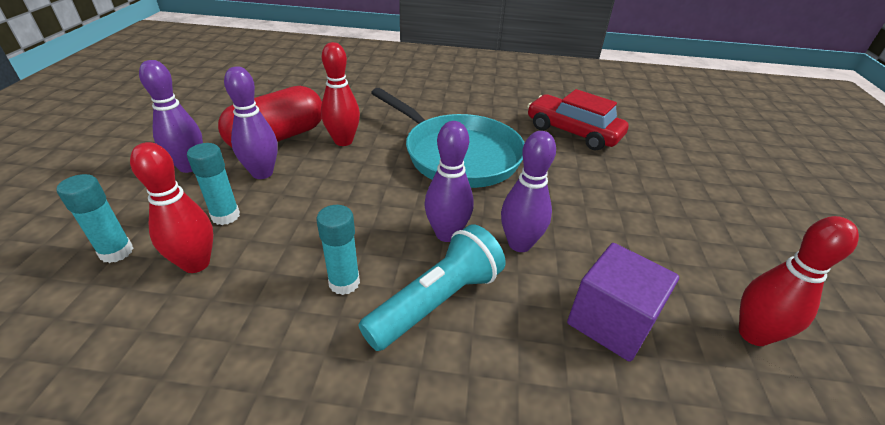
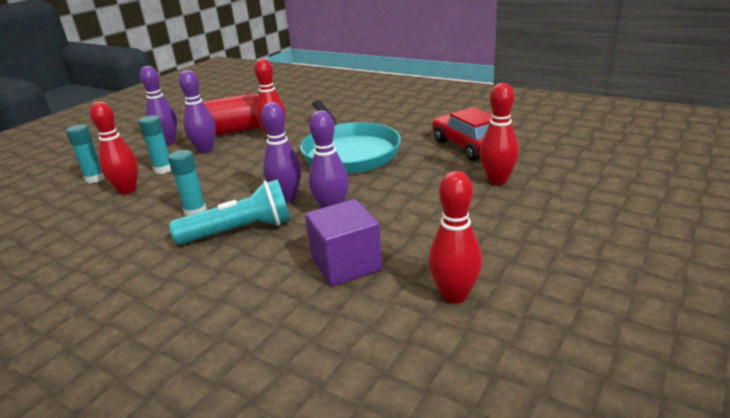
camera: 30 degrees right, 10 degrees down
none -> red bowling pin [480,83,519,185]

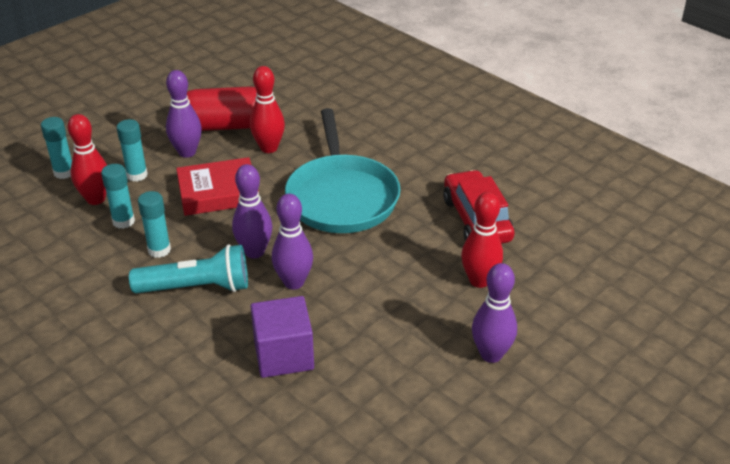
camera: 10 degrees right, 10 degrees up
purple bowling pin [140,66,177,145] -> purple bowling pin moved to [472,263,517,363]
red bowling pin [429,171,482,304] -> none
none -> turquoise glue stick [101,164,135,229]
none -> red book [176,157,259,216]

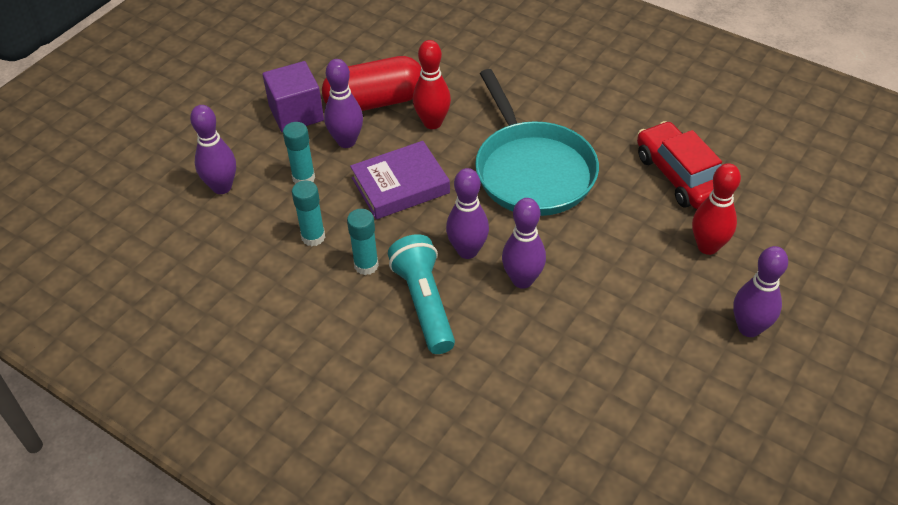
camera: 10 degrees left, 10 degrees up
turquoise glue stick [41,117,72,179] -> purple bowling pin [190,105,236,194]
red bowling pin [68,114,107,205] -> none
turquoise flashlight [129,244,248,293] -> turquoise flashlight turned 90 degrees counterclockwise [388,234,455,354]
red book [176,157,259,216] -> purple book [350,141,450,219]
purple cube [251,296,314,378] -> purple cube moved to [263,61,324,133]

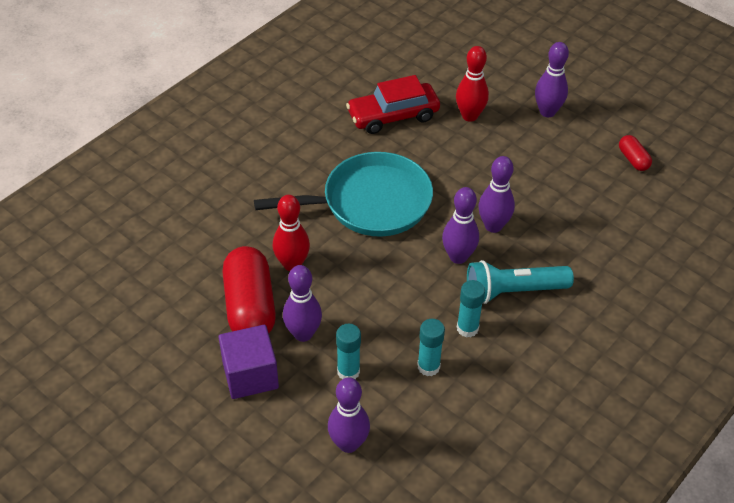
camera: 85 degrees left, 0 degrees up
purple book [350,141,450,219] -> none
none -> red capsule [619,135,652,171]

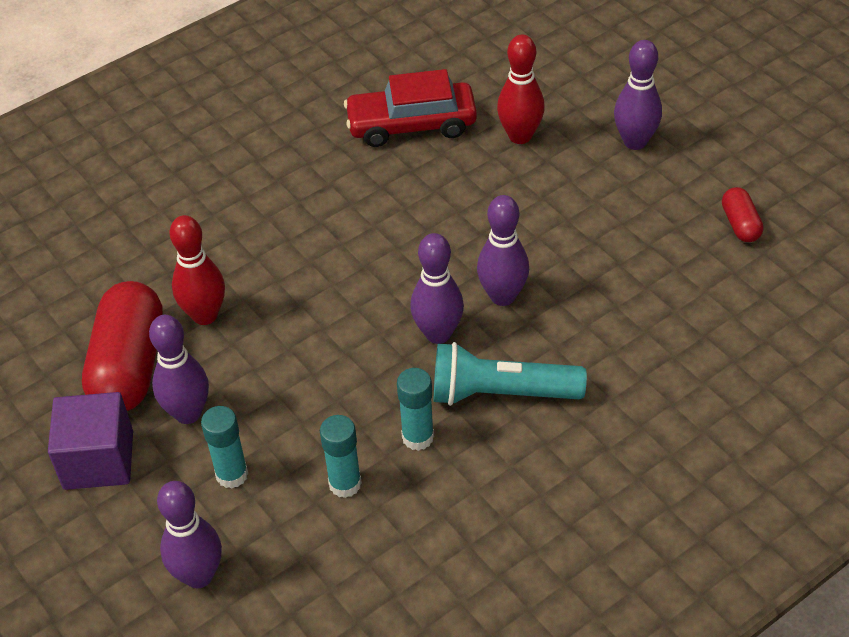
camera: 15 degrees right, 0 degrees up
turquoise pan [254,152,433,237] -> none

